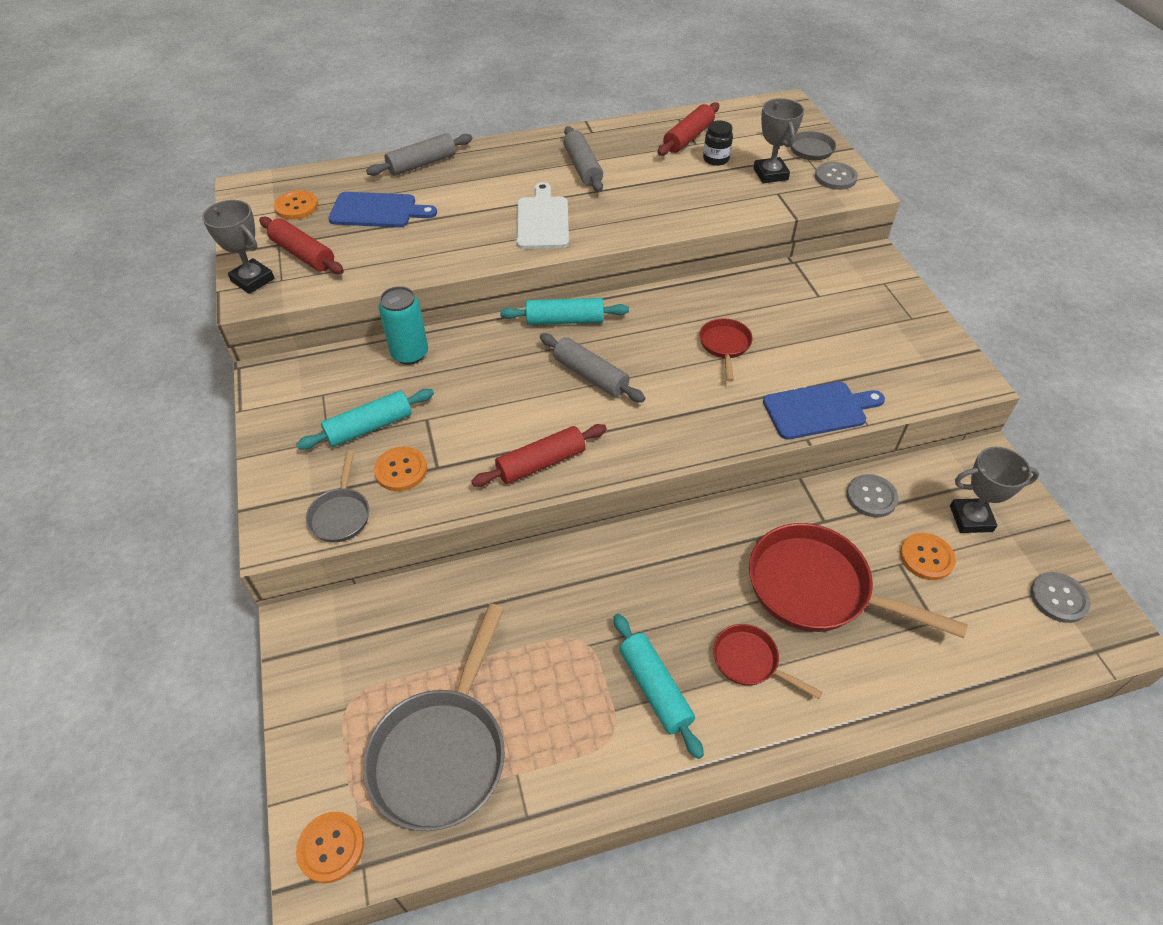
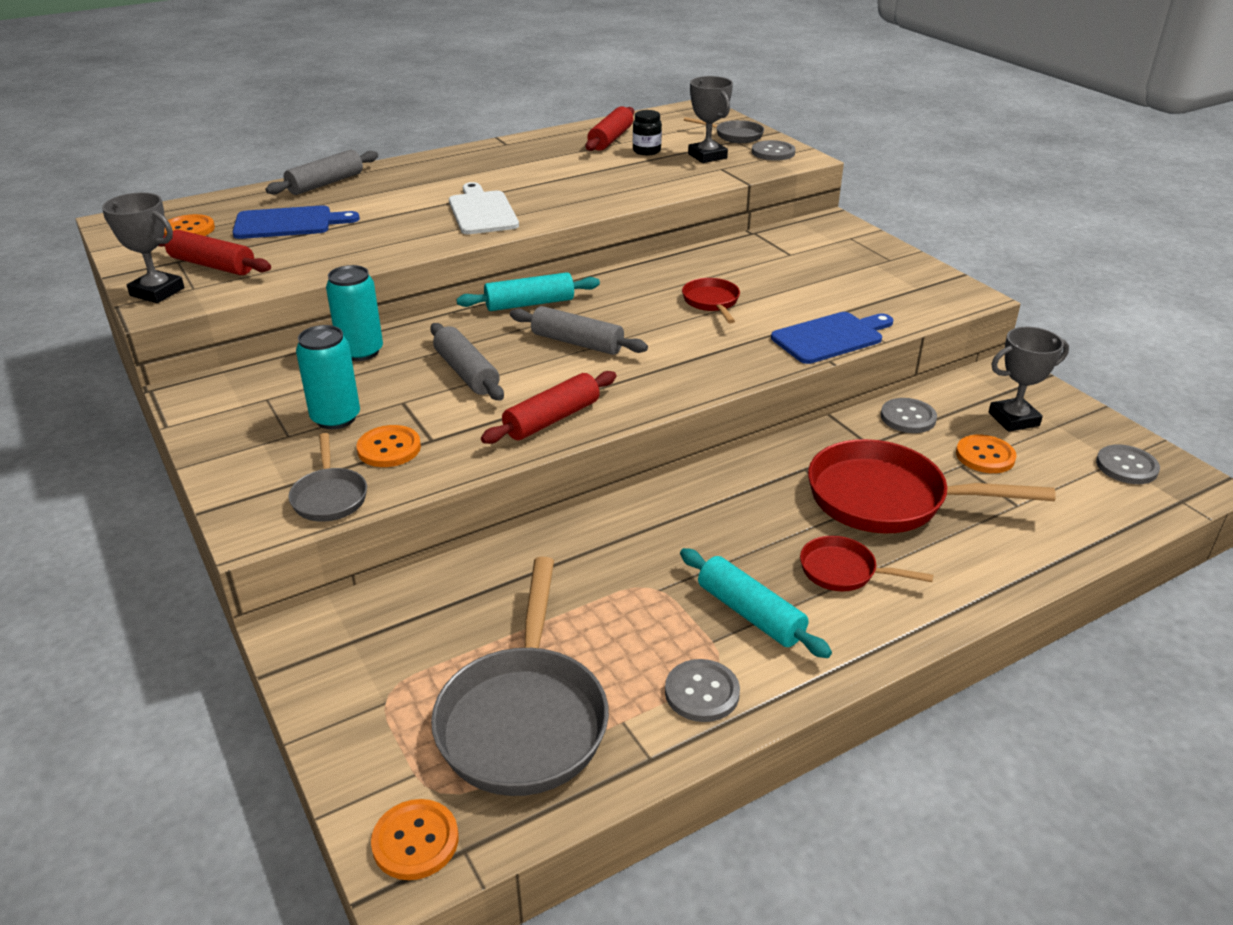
camera: 15 degrees left, 15 degrees down
turquoise rolling pin [296,389,434,450] -> turquoise can [296,325,360,429]
grey rolling pin [564,126,603,192] -> grey rolling pin moved to [430,323,504,400]
none -> grey button [665,659,740,722]

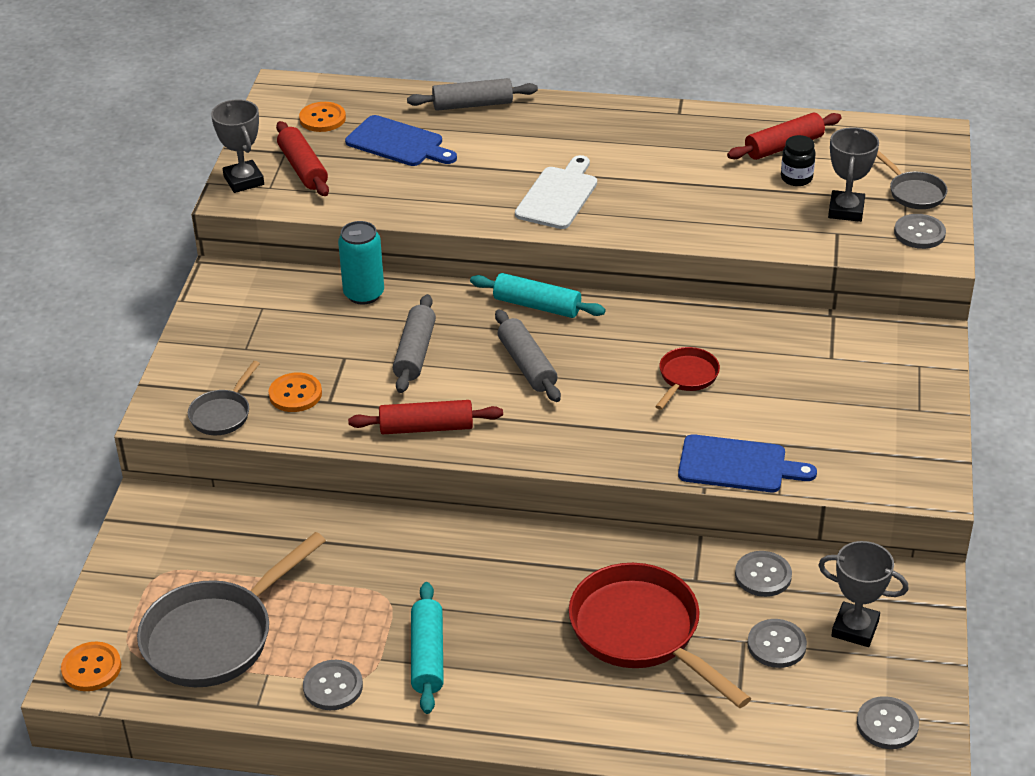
camera: 40 degrees right, 5 degrees up
turquoise can [296,325,360,429] -> none
red pan [800,536,934,591] -> none
orange button [956,435,1016,473] -> grey button [747,619,807,668]

